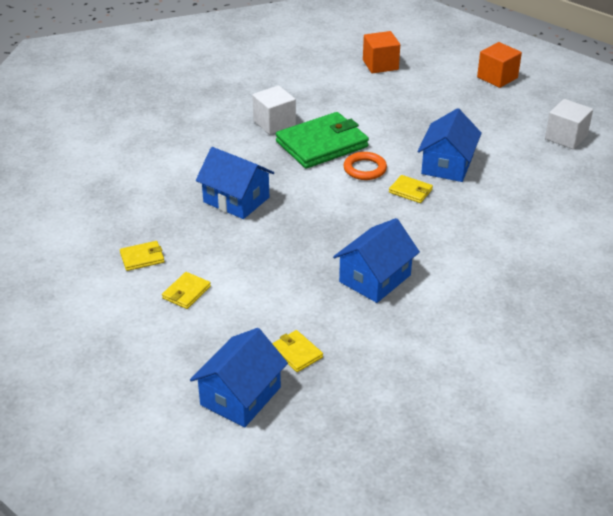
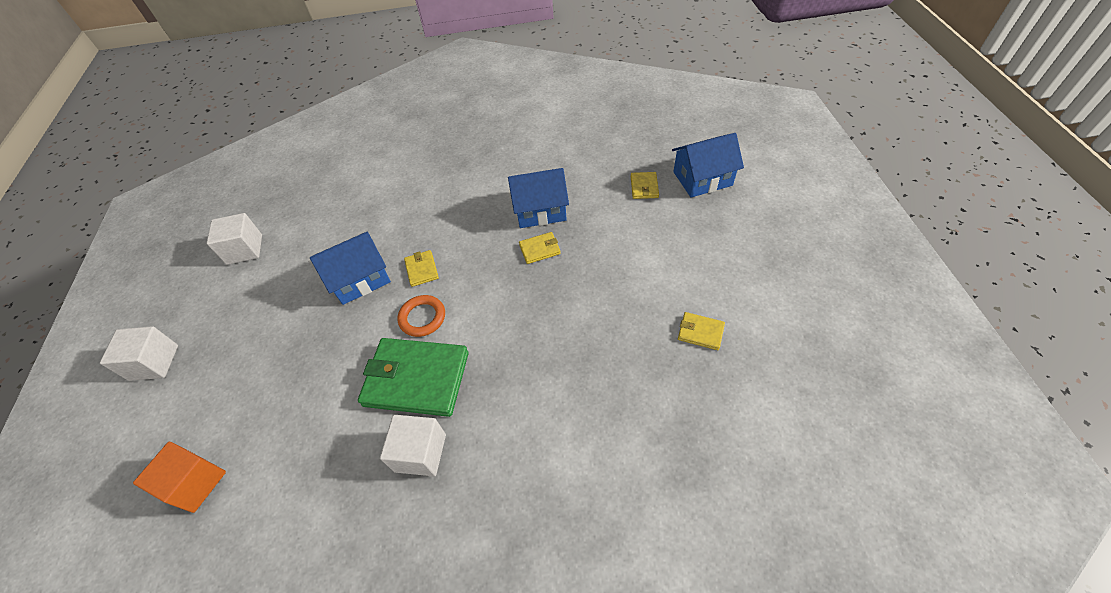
camera: 135 degrees left, 15 degrees up
yellow wallet [162,272,211,309] -> yellow wallet moved to [519,232,561,264]
blue house [196,147,274,219] -> none
orange cube [477,42,522,88] -> white cube [100,326,178,381]

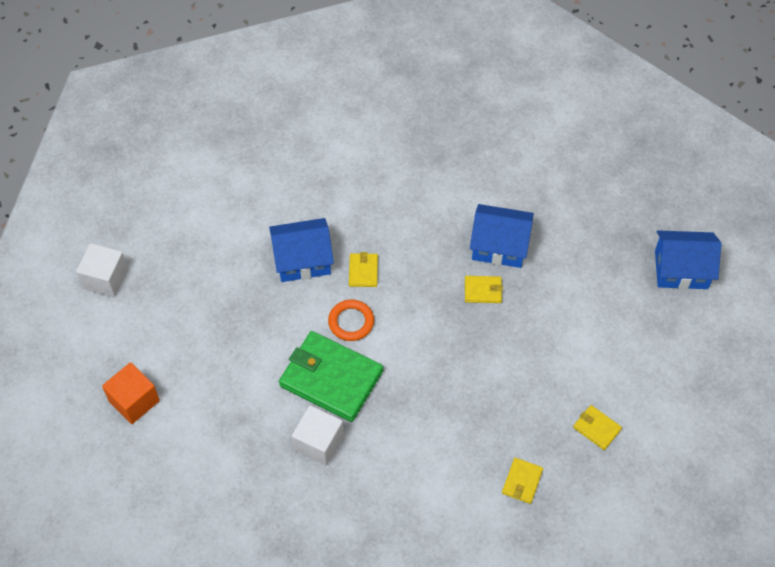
camera: 15 degrees right, 5 degrees up
white cube [207,213,262,265] -> none
yellow wallet [631,172,659,199] -> yellow wallet moved to [502,458,543,504]

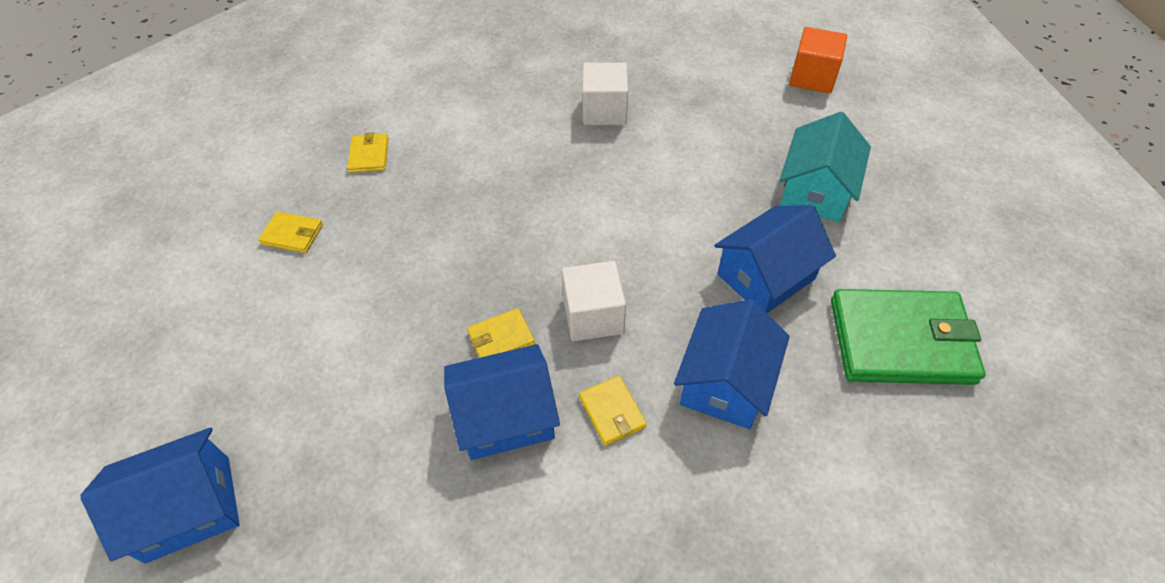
camera: 155 degrees right, 5 degrees down
white cube [76,243,128,297] -> white cube moved to [562,261,626,341]
green wallet [279,331,383,422] -> green wallet moved to [831,289,985,385]
orange ring [328,300,374,341] -> none
yellow wallet [349,252,378,287] -> yellow wallet moved to [579,376,647,446]
none -> blue house [674,299,790,429]
none -> turquoise house [780,112,871,222]

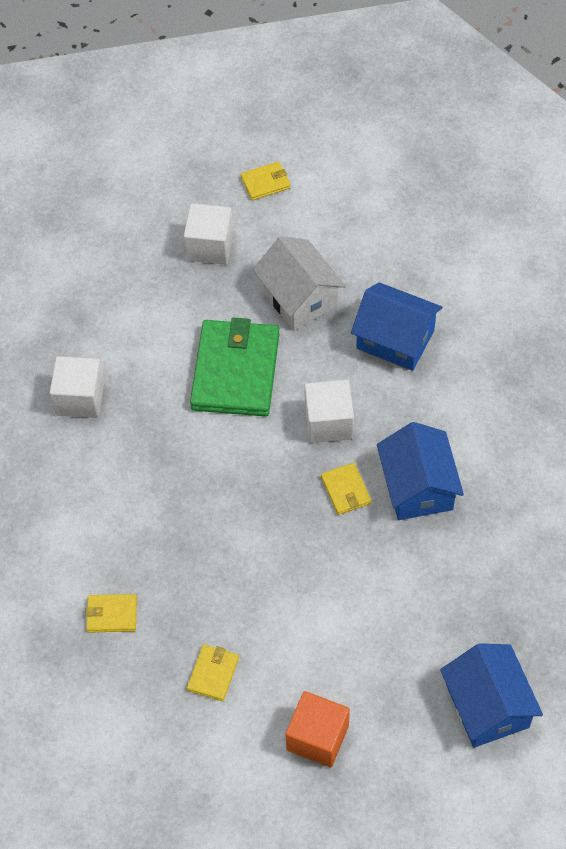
camera: 85 degrees left, 5 degrees up
yellow wallet [579,376,647,446] -> yellow wallet moved to [241,161,291,201]
blue house [714,205,836,313] -> white house [253,236,346,331]
turquoise house [780,112,871,222] -> white cube [184,204,233,264]
orange cube [789,27,847,94] -> orange cube moved to [285,691,350,767]
green wallet [831,289,985,385] -> green wallet moved to [190,318,279,417]

